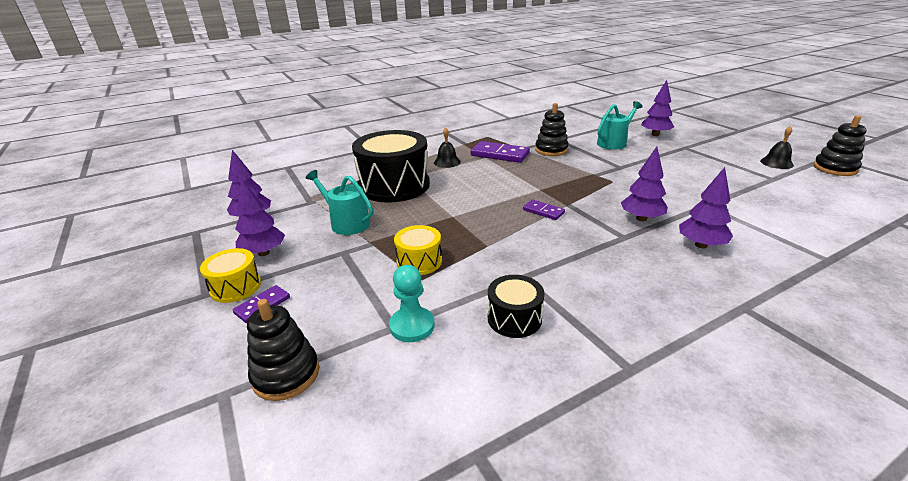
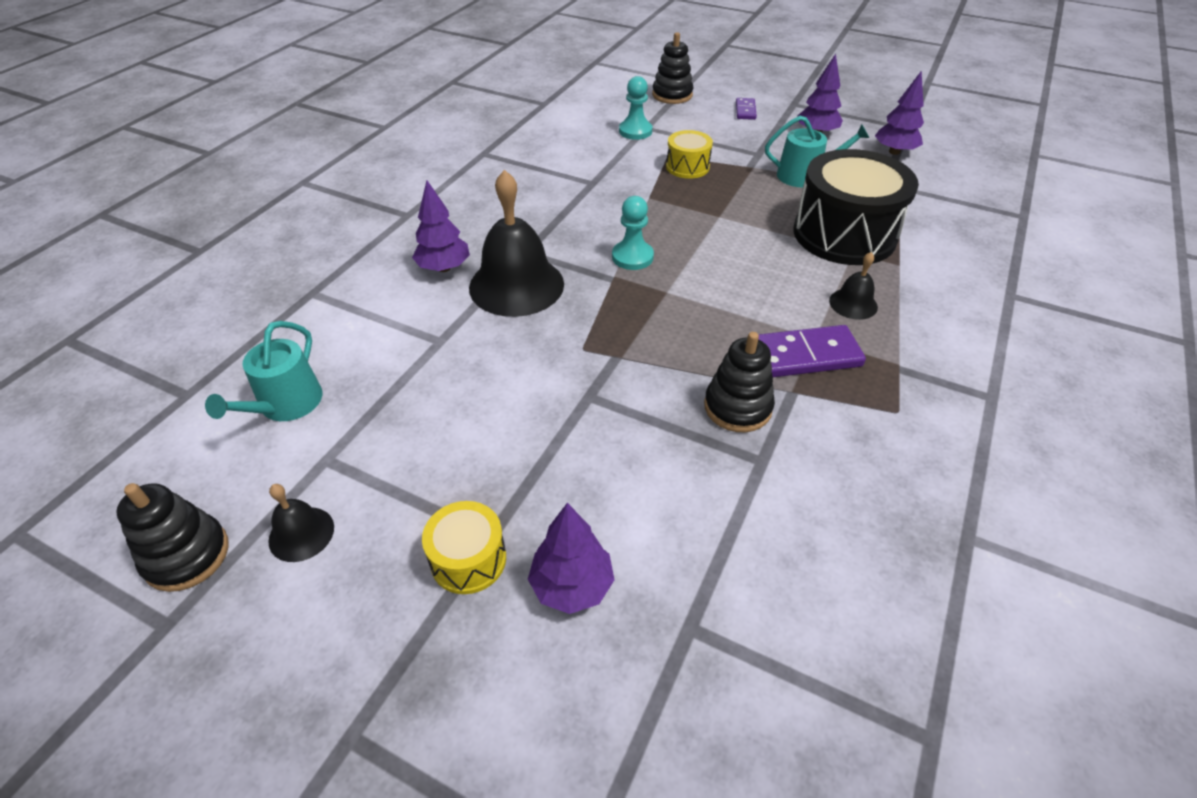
camera: 145 degrees right, 15 degrees up
yellow drum [200,248,261,303] -> yellow drum moved to [422,501,506,594]
black drum [488,275,545,338] -> none
purple domino [523,200,565,220] -> turquoise pawn [612,196,654,270]
turquoise watering can [597,101,643,149] -> turquoise watering can moved to [205,321,322,421]
purple tree [621,146,668,221] -> black bell [469,170,564,317]

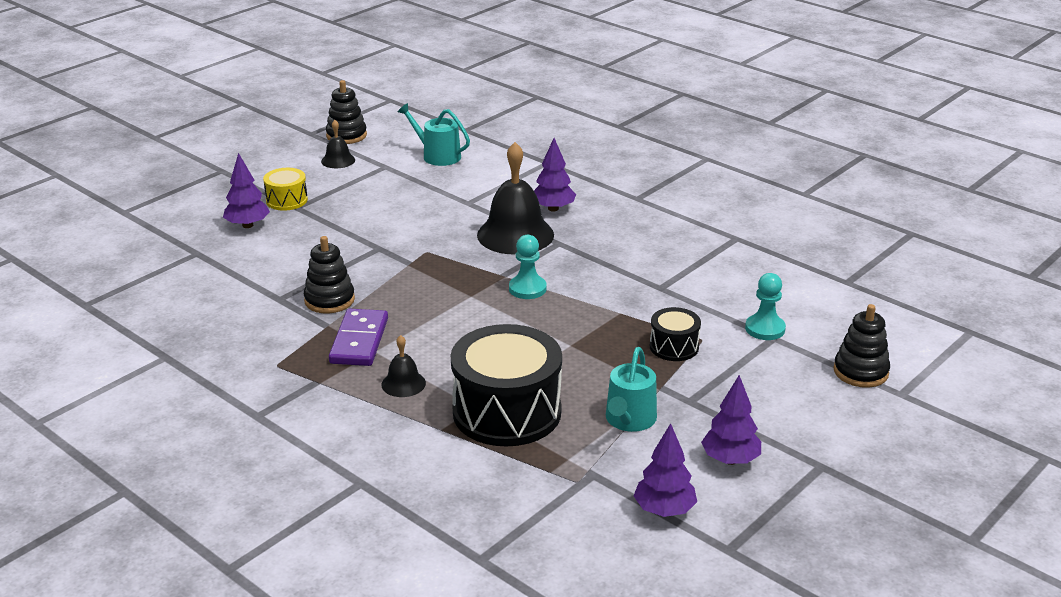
camera: 105 degrees right, 15 degrees down
yellow drum [666,130,713,179] -> black drum [650,307,701,361]
purple domino [736,98,757,120] -> none

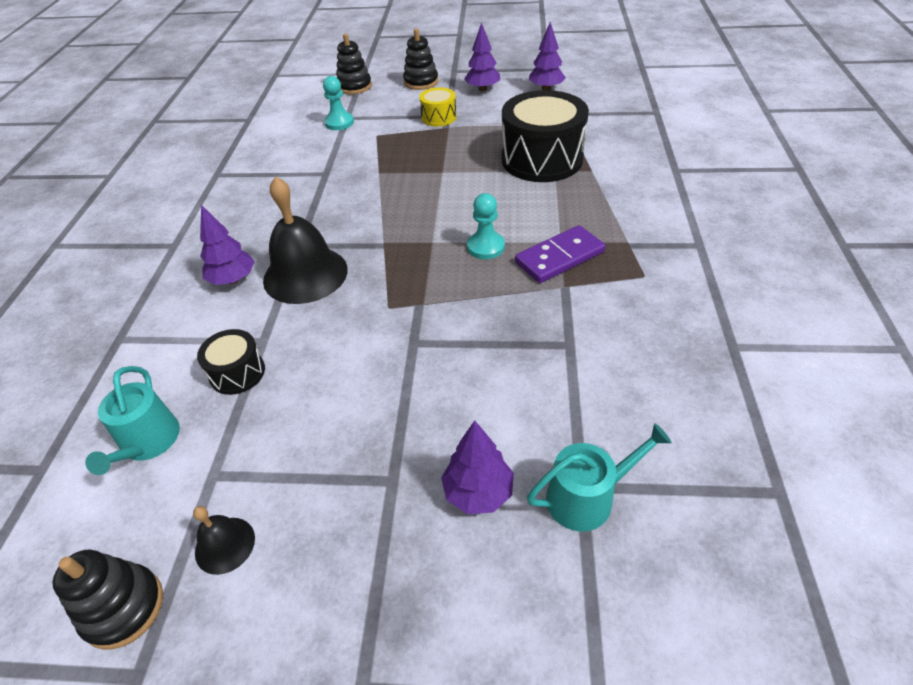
camera: 125 degrees left, 15 degrees up
yellow drum [263,168,308,211] -> yellow drum moved to [419,87,457,126]
black stacking toy [304,236,355,314] -> black stacking toy moved to [403,29,438,90]
black bell [382,335,426,397] -> none
turquoise pawn [509,235,547,299] -> turquoise pawn moved to [467,193,505,259]
turquoise watering can [606,347,657,432] -> turquoise watering can moved to [527,423,672,532]
black drum [650,307,701,361] -> black drum moved to [197,329,265,395]

